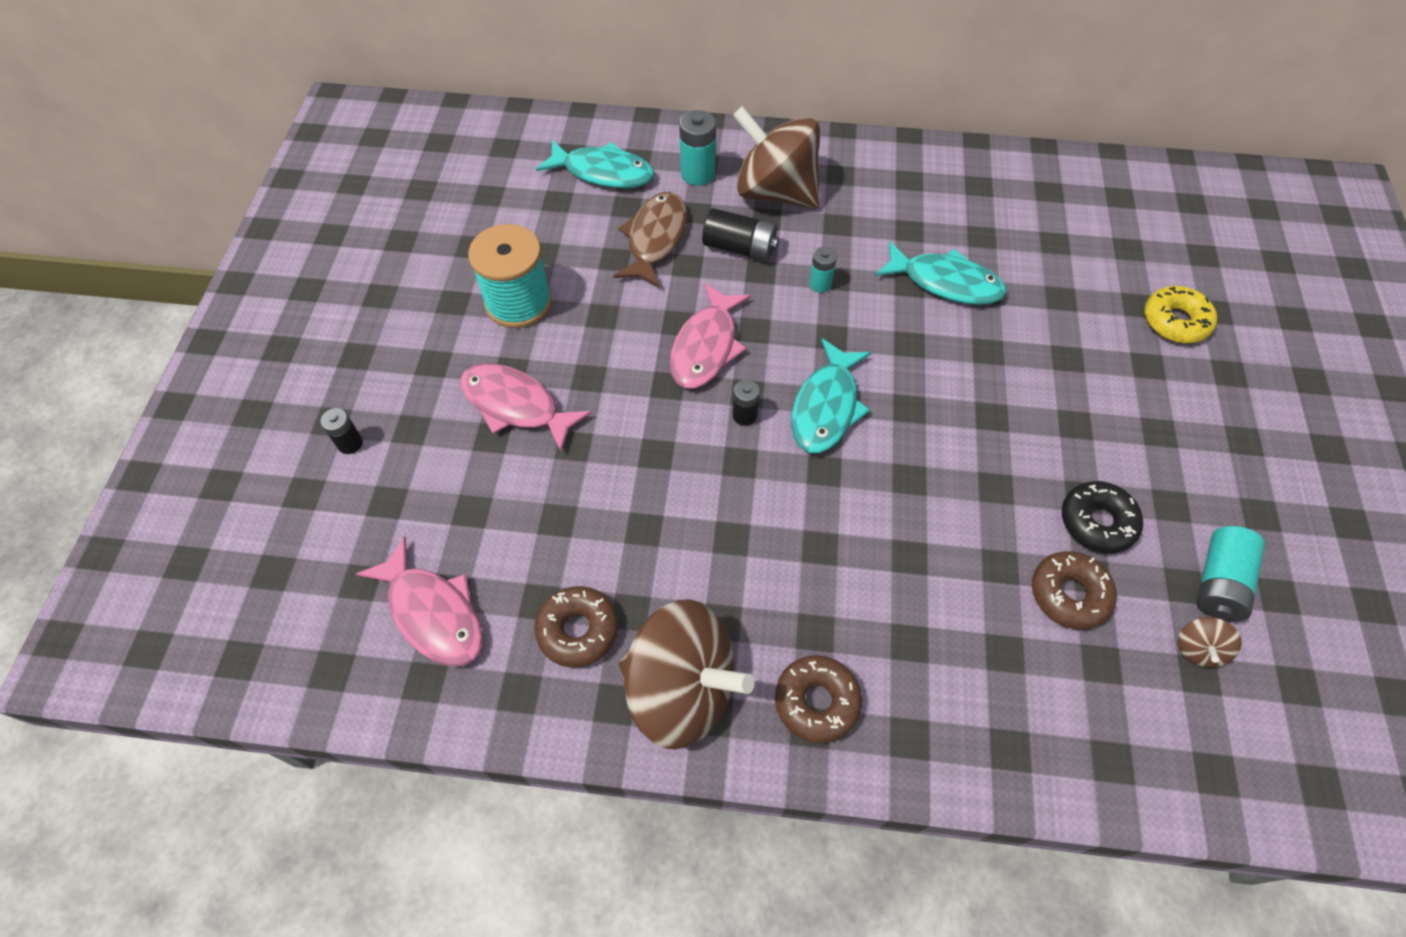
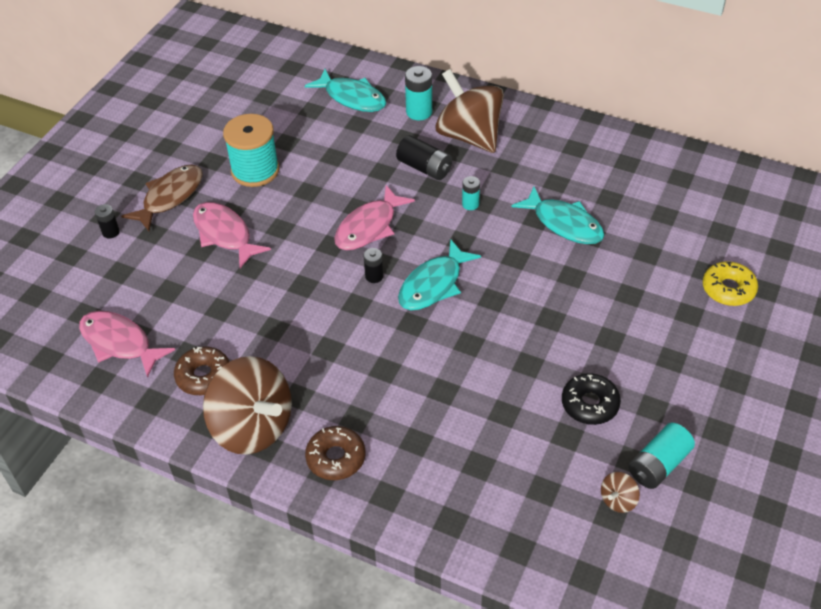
camera: 20 degrees right, 10 degrees down
pink fish [356,536,483,667] -> pink fish turned 150 degrees clockwise [79,311,175,378]
brown fish [613,192,687,288] -> brown fish moved to [121,164,203,231]
brown donut [1032,551,1117,630] -> none

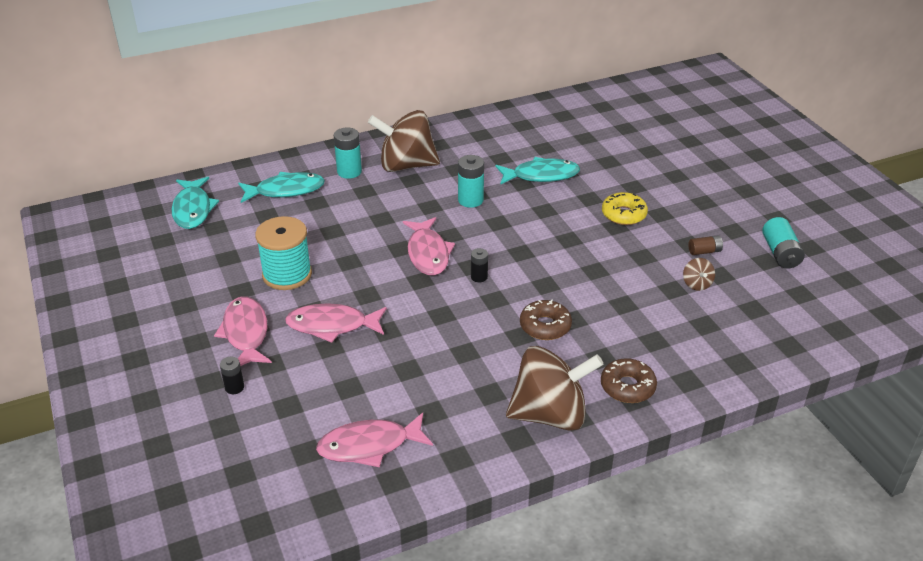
camera: 50 degrees left, 10 degrees down
brown fish [121,164,203,231] -> pink fish [214,296,272,366]
brown donut [174,346,229,395] -> brown donut moved to [520,299,572,340]
black battery [396,135,452,180] -> none
turquoise fish [398,239,481,310] -> turquoise fish moved to [172,177,219,229]
turquoise battery [462,176,480,210] -> turquoise battery [458,155,484,208], size x1.66
black donut [562,373,621,425] -> brown battery [688,235,723,255]
brown spinning top [601,472,640,513] -> brown spinning top moved to [683,258,715,291]
yellow donut [703,261,758,306] -> yellow donut moved to [602,192,648,225]

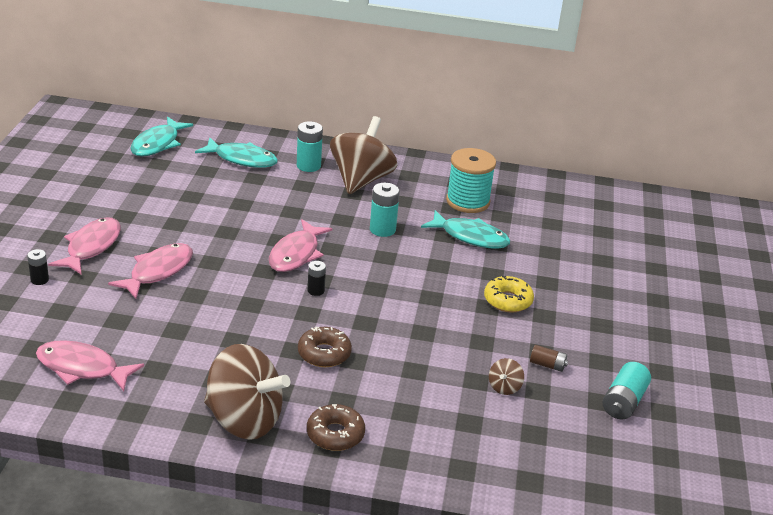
camera: 30 degrees right, 5 degrees down
turquoise spool [255,216,312,290] -> turquoise spool moved to [446,148,496,213]
pink fish [285,303,387,343] -> pink fish turned 90 degrees clockwise [108,243,193,299]
brown spinning top [368,110,440,172] -> brown spinning top turned 75 degrees clockwise [330,116,397,194]

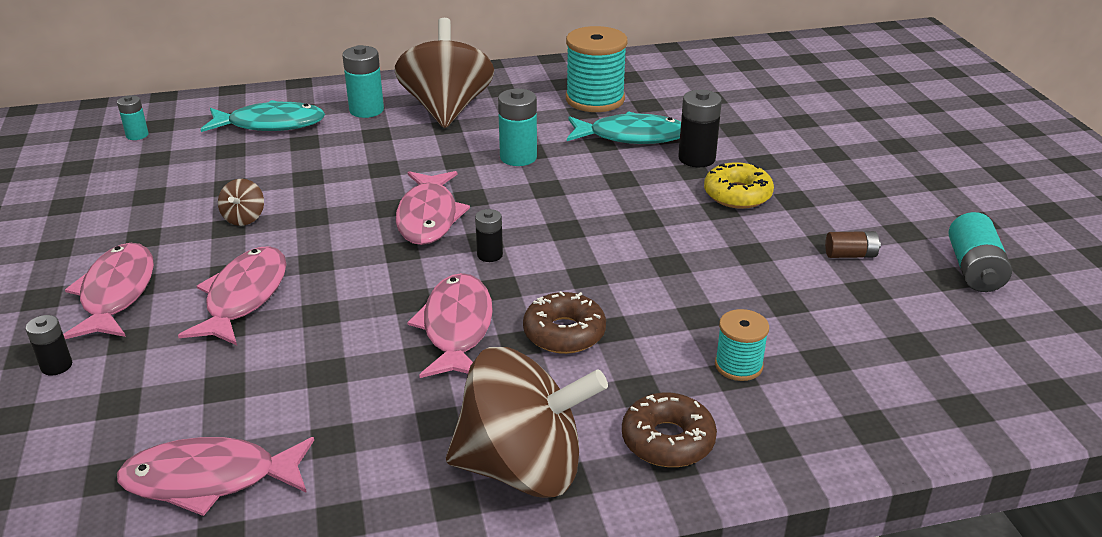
camera: 20 degrees left, 0 degrees up
turquoise fish [130,116,193,157] -> turquoise battery [117,95,149,140]
brown spinning top [489,358,524,395] -> brown spinning top moved to [218,179,264,226]
none -> pink fish [407,273,493,378]
none -> black battery [678,90,722,167]
none -> turquoise spool [715,309,769,381]

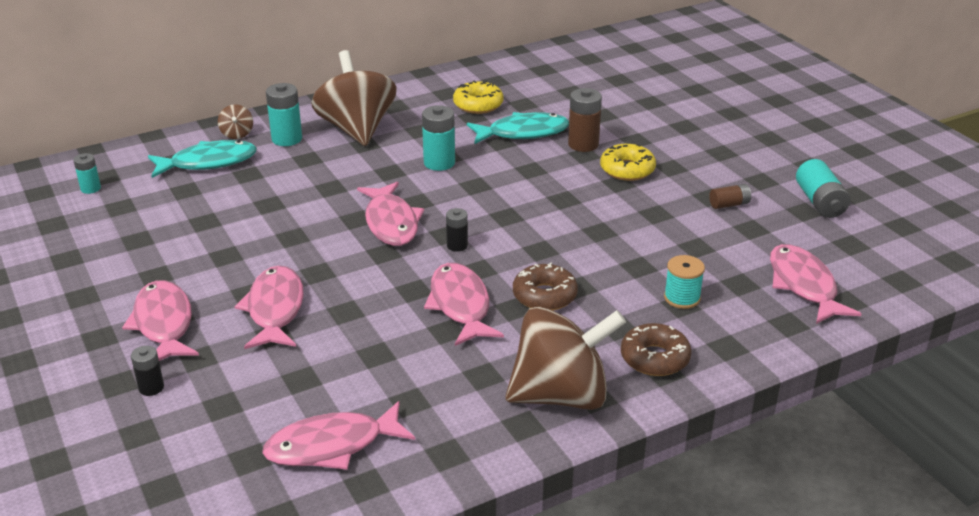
camera: 15 degrees left, 0 degrees up
brown spinning top [218,179,264,226] -> brown spinning top moved to [218,104,253,139]
turquoise spool [566,26,628,112] -> yellow donut [453,81,504,114]
black battery [678,90,722,167] -> brown battery [568,88,602,152]
none -> pink fish [770,244,861,324]

